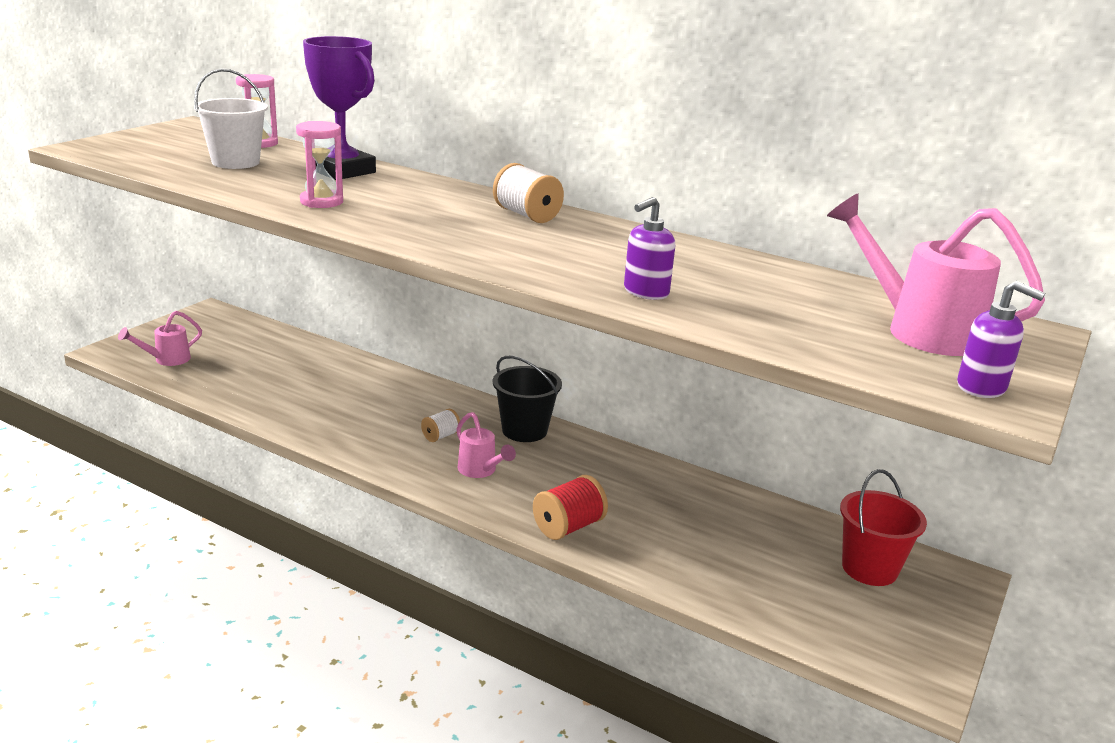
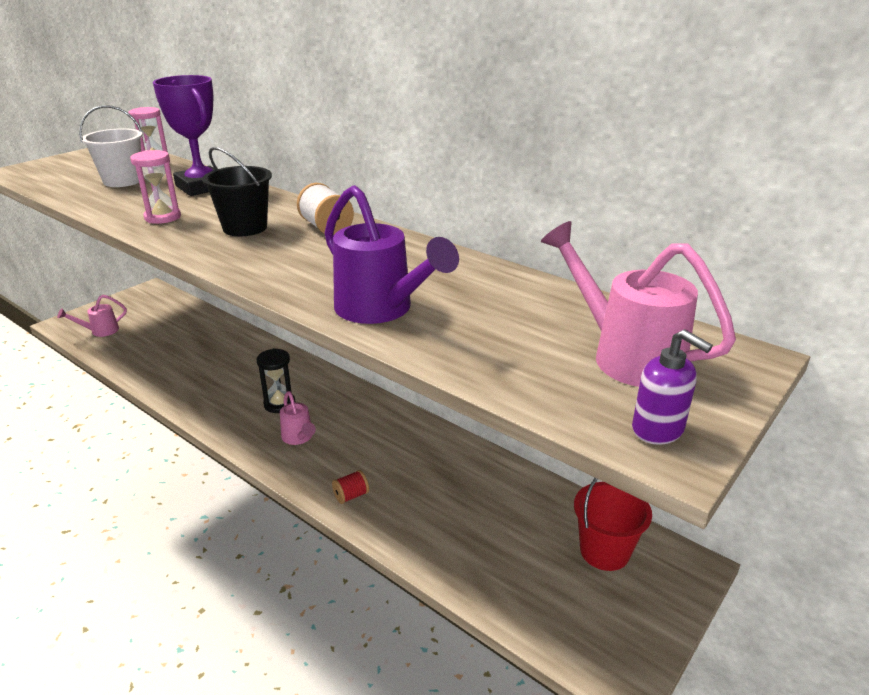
camera: 10 degrees right, 5 degrees up
white spool [421,409,460,442] -> black hourglass [256,348,295,413]
black bucket [493,356,562,442] -> black bucket moved to [202,147,272,236]
red spool [533,475,608,540] -> red spool [332,470,369,504], size x0.60
purple soap dispenser [624,197,675,300] -> purple watering can [325,185,459,324]

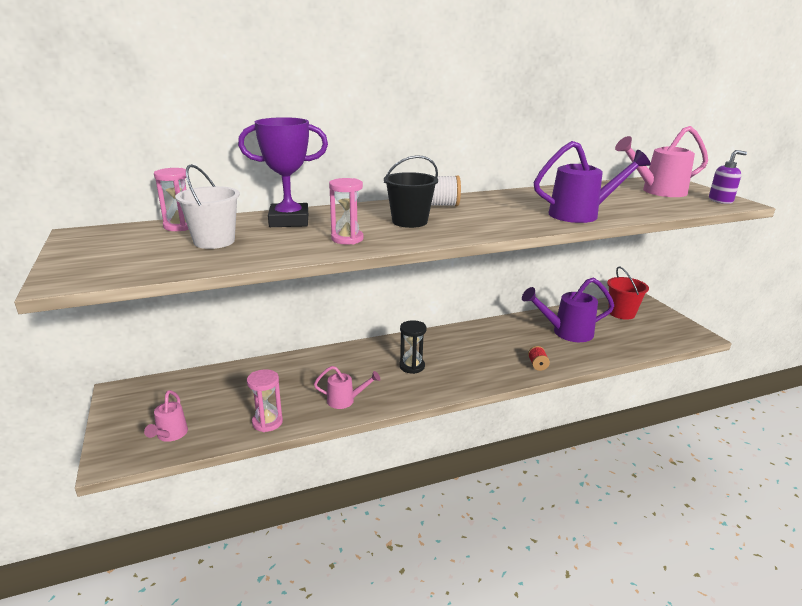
camera: 60 degrees left, 5 degrees down
pink watering can [280,391,316,445] -> pink watering can moved to [314,366,381,409]
none -> pink hourglass [247,369,283,432]
none -> purple watering can [522,278,614,342]

